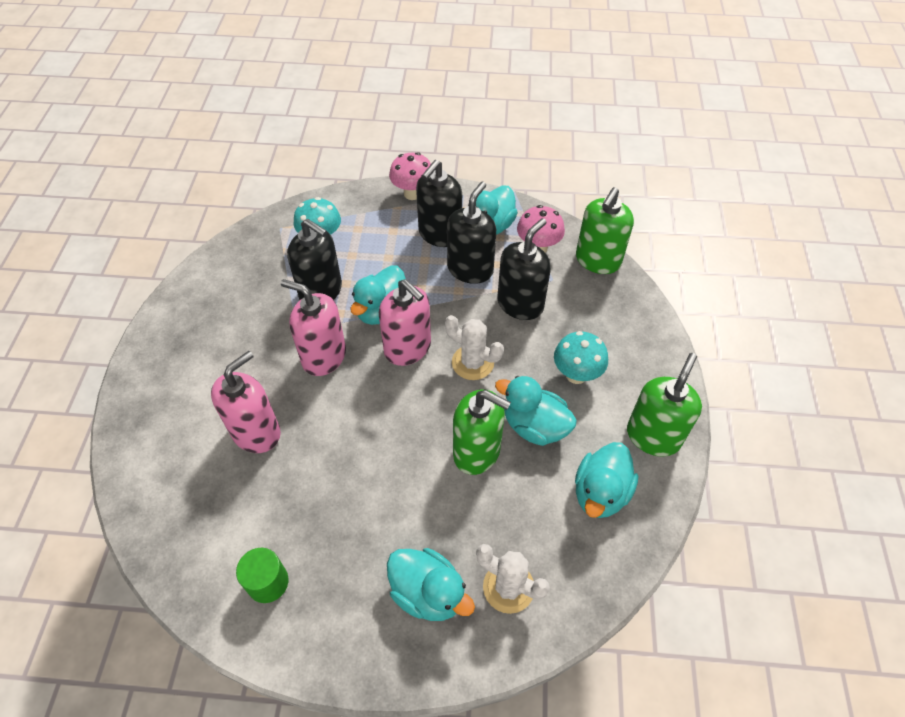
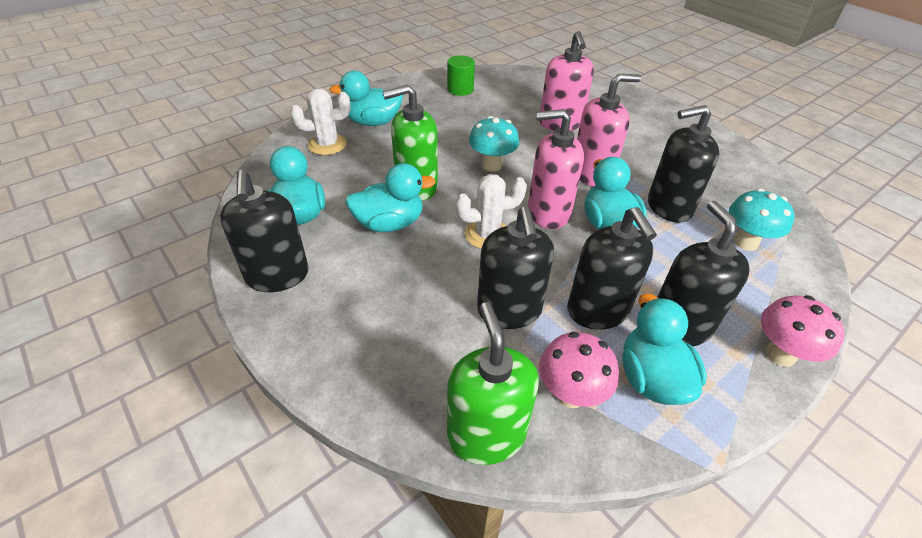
camera: 135 degrees right, 10 degrees down
turquoise mushroom [554,331,608,384] -> turquoise mushroom moved to [469,116,519,171]
green soap dispenser [627,353,702,457] -> black soap dispenser [220,170,309,292]

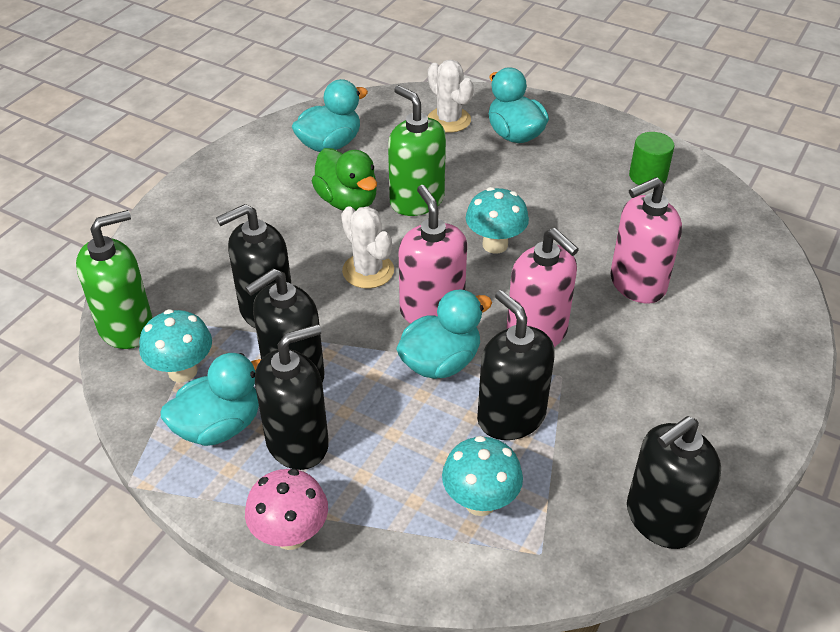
camera: 70 degrees right, 0 degrees up
black soap dispenser [220,170,309,292] -> black soap dispenser moved to [627,416,721,549]
turquoise duck [345,163,436,232] -> green duck [312,148,377,211]
pink mushroom [539,332,619,408] -> turquoise mushroom [139,309,212,382]

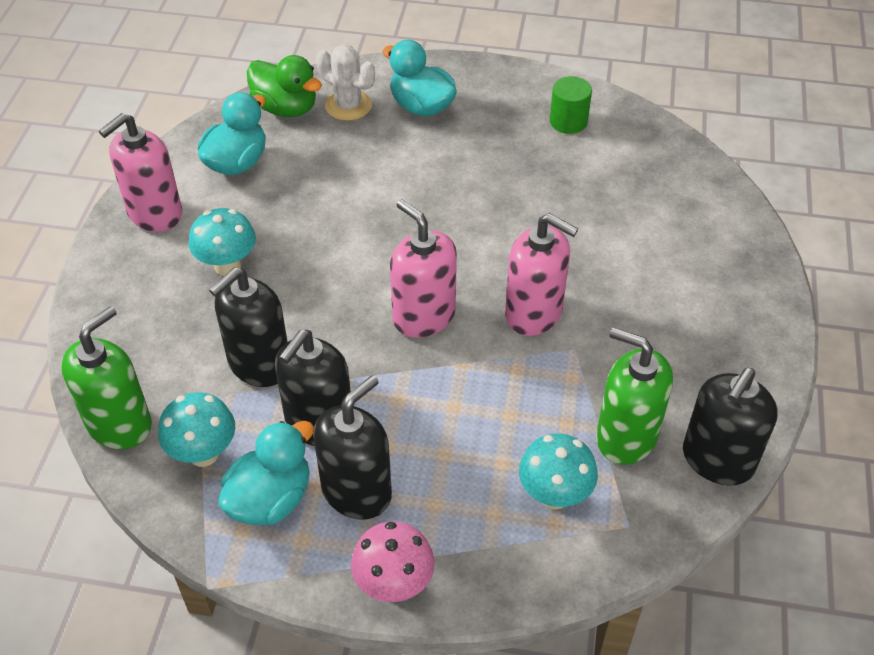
camera: 20 degrees left, 5 degrees up
green duck [312,148,377,211] -> green duck moved to [247,55,322,117]
white cactus [341,206,394,288] -> none
green soap dispenser [388,85,446,216] -> green soap dispenser moved to [596,327,673,465]
turquoise duck [396,289,492,379] -> none
turquoise mushroom [466,187,529,254] -> turquoise mushroom moved to [189,208,256,276]
black soap dispenser [477,290,555,440] -> none
pink soap dispenser [610,177,682,304] -> pink soap dispenser moved to [99,113,182,232]

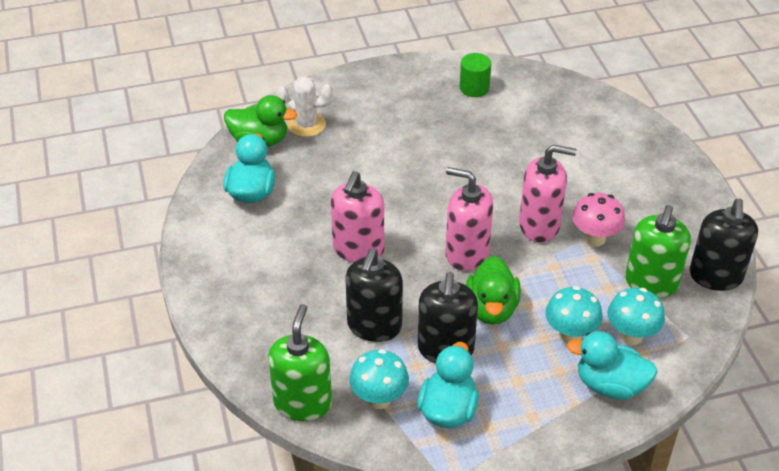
camera: 25 degrees left, 5 degrees down
pink soap dispenser [99,113,182,232] -> pink soap dispenser moved to [331,171,384,263]
turquoise mushroom [189,208,256,276] -> turquoise mushroom moved to [545,286,603,343]
black soap dispenser [313,375,392,519] -> none
pink mushroom [351,521,434,602] -> pink mushroom moved to [572,193,625,247]
turquoise duck [383,40,457,117] -> turquoise duck moved to [567,331,657,400]
green soap dispenser [596,327,673,465] -> green soap dispenser turned 75 degrees counterclockwise [625,205,691,298]
none -> green duck [466,256,521,325]

